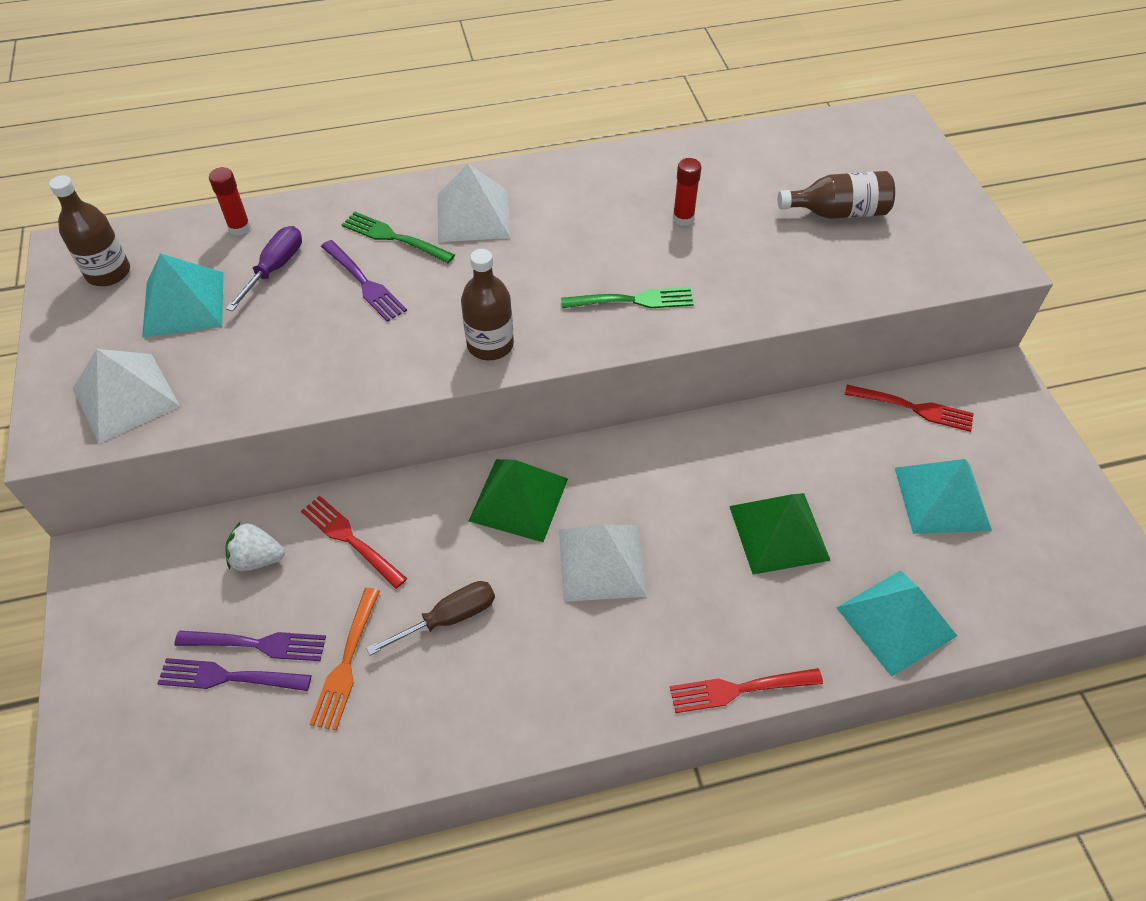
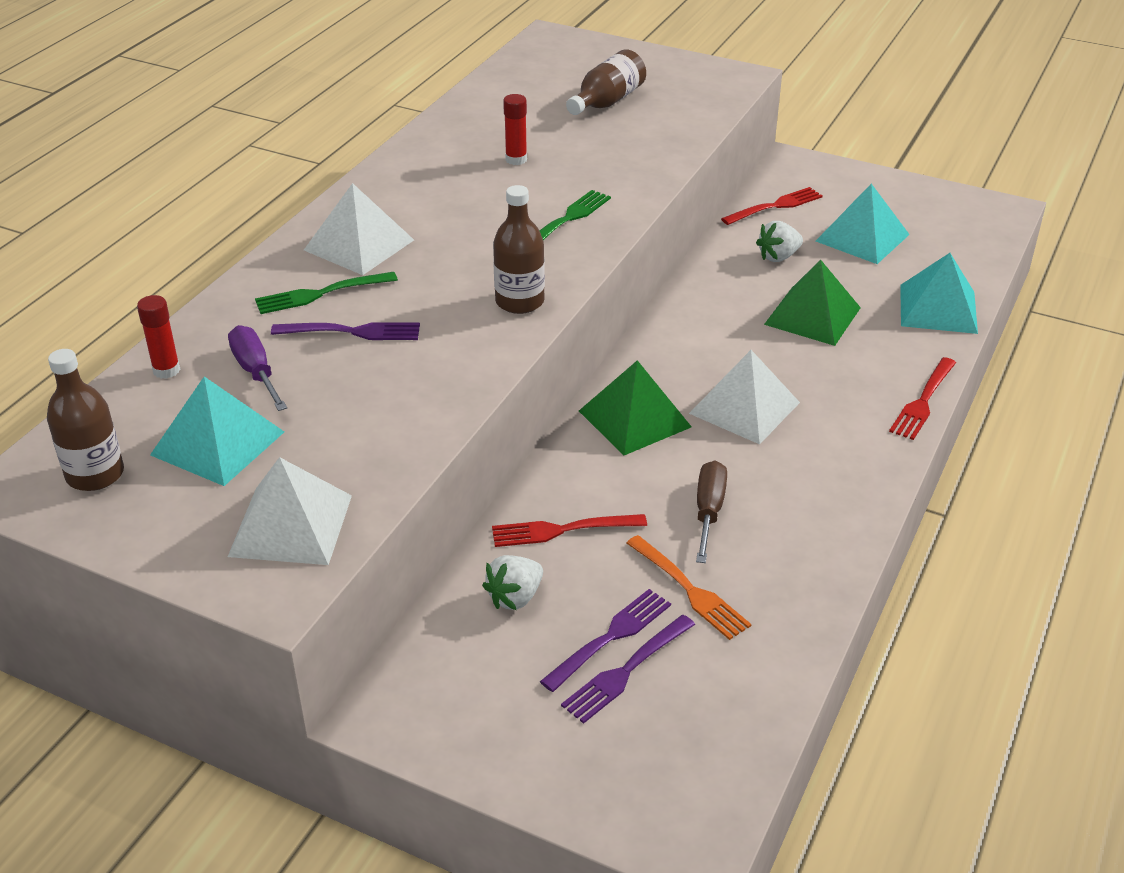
camera: 50 degrees left, 15 degrees down
none -> white strawberry [756,221,803,262]

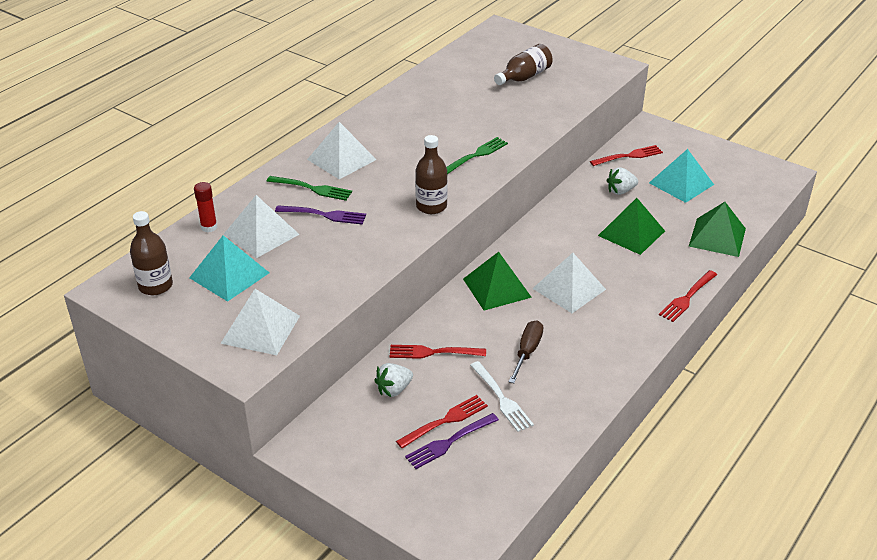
camera: 10 degrees right, 0 degrees up
purple screwdriver [228,325,287,411] -> white pyramid [223,195,300,258]
green fork [255,272,398,314] -> green fork turned 150 degrees counterclockwise [267,176,352,201]
red glue stick [503,94,527,165] -> none
purple fork [540,589,671,692] -> red fork [396,395,488,448]
orange fork [627,535,751,640] -> white fork [470,361,534,432]
turquoise pyramid [900,253,978,334] -> green pyramid [689,202,746,257]

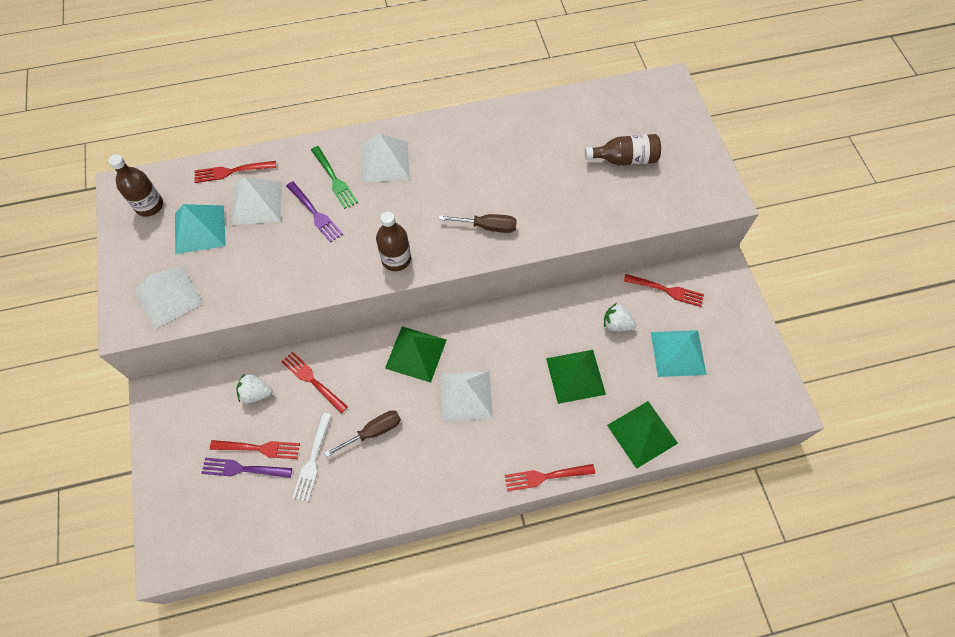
camera: 40 degrees right, 25 degrees up
red glue stick [194,182,217,232] -> red fork [194,161,276,183]
green fork [446,137,508,174] -> brown screwdriver [439,214,517,233]

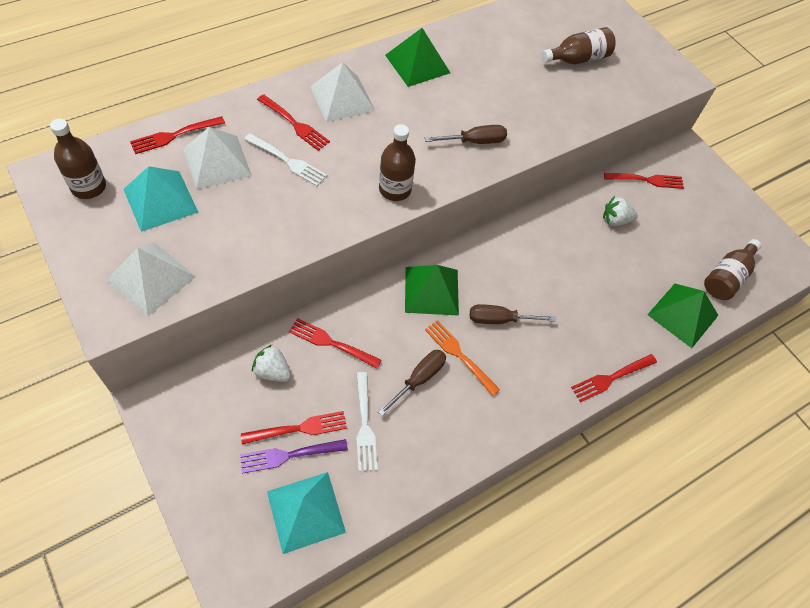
camera: 25 degrees left, 5 degrees down
white strawberry [236,373,273,403] -> white strawberry turned 45 degrees clockwise [252,345,291,382]
purple fork [286,181,343,243] -> white fork [244,133,327,186]
green fork [311,146,358,209] -> red fork [257,94,330,151]
white pyramid [440,371,493,421] -> brown screwdriver [470,304,556,324]
green pyramid [546,350,606,404] -> green pyramid moved to [385,28,450,87]
turquoise pyramid [651,330,707,377] -> turquoise pyramid moved to [267,472,346,554]
none -> orange fork [425,320,500,396]
none -> brown bottle [704,239,761,300]

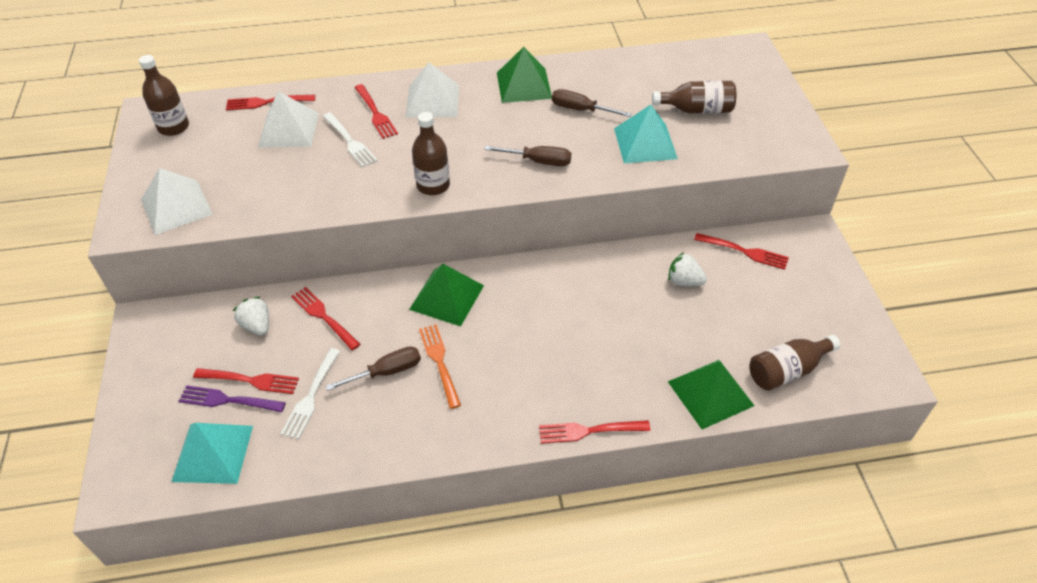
camera: 30 degrees right, 10 degrees down
turquoise pyramid [123,166,198,232] -> turquoise pyramid moved to [614,105,678,163]
brown screwdriver [470,304,556,324] -> brown screwdriver moved to [552,89,632,117]

